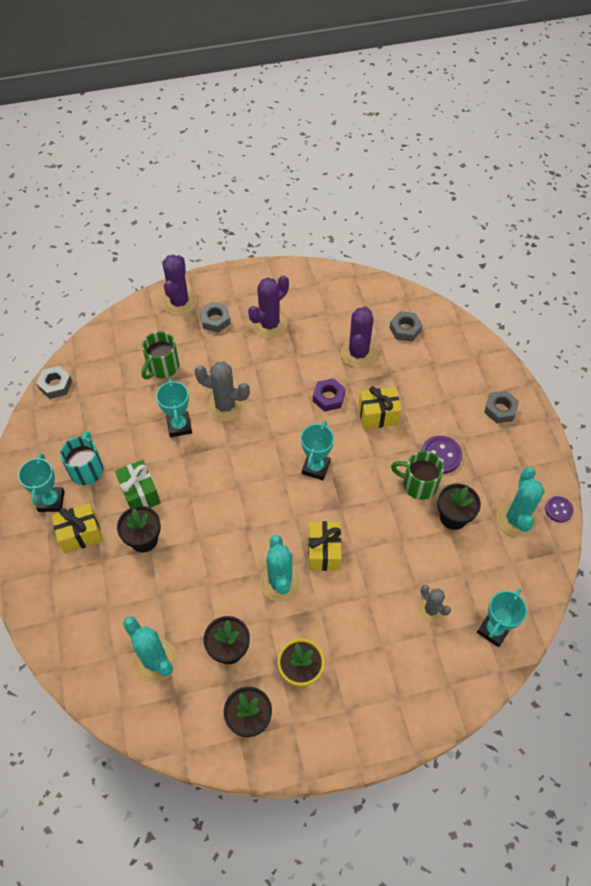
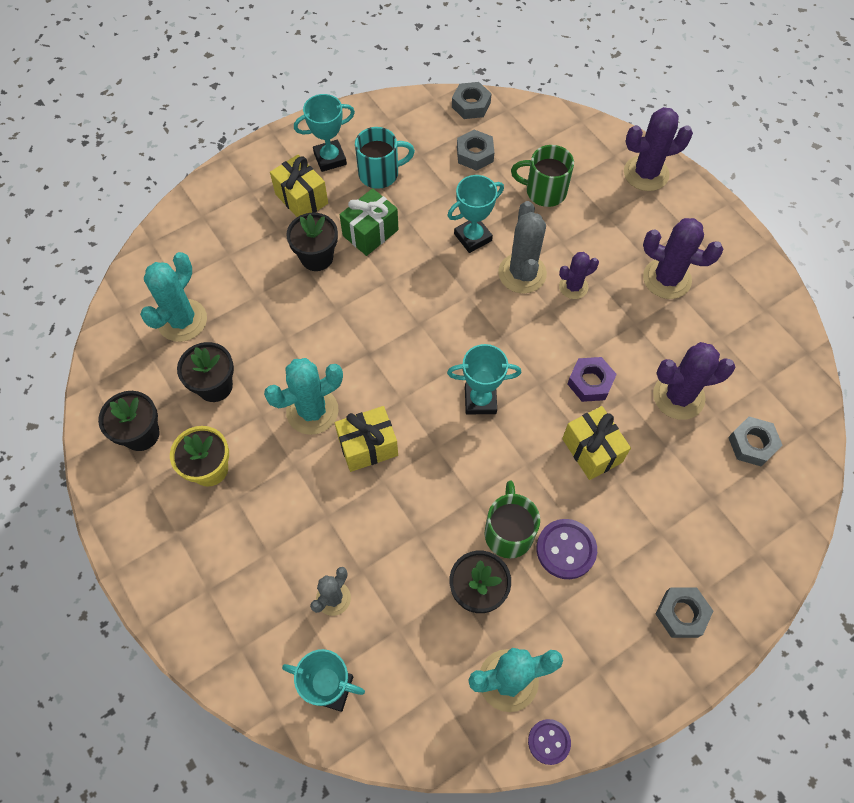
camera: 70 degrees right, 5 degrees up
grey nut [200,302,231,333] -> grey nut moved to [457,129,495,171]
none -> purple cactus [559,252,599,299]

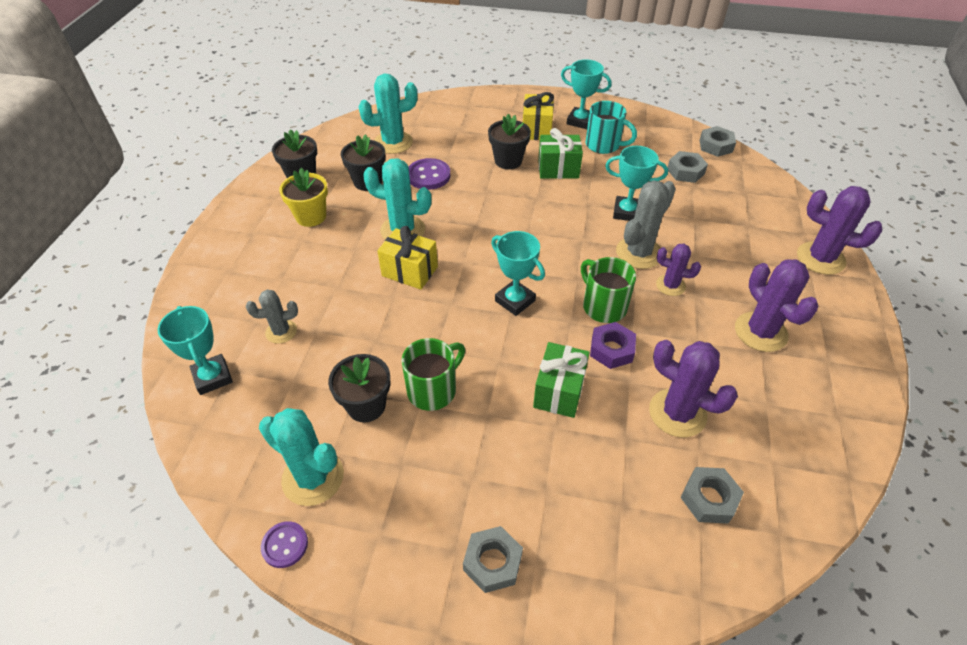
camera: 45 degrees right, 15 degrees down
green mug [511,145,574,207] -> green mug moved to [581,257,636,323]
purple button [536,519,597,579] -> purple button moved to [409,158,451,190]
yellow gift [562,406,631,480] -> green gift [533,342,590,418]

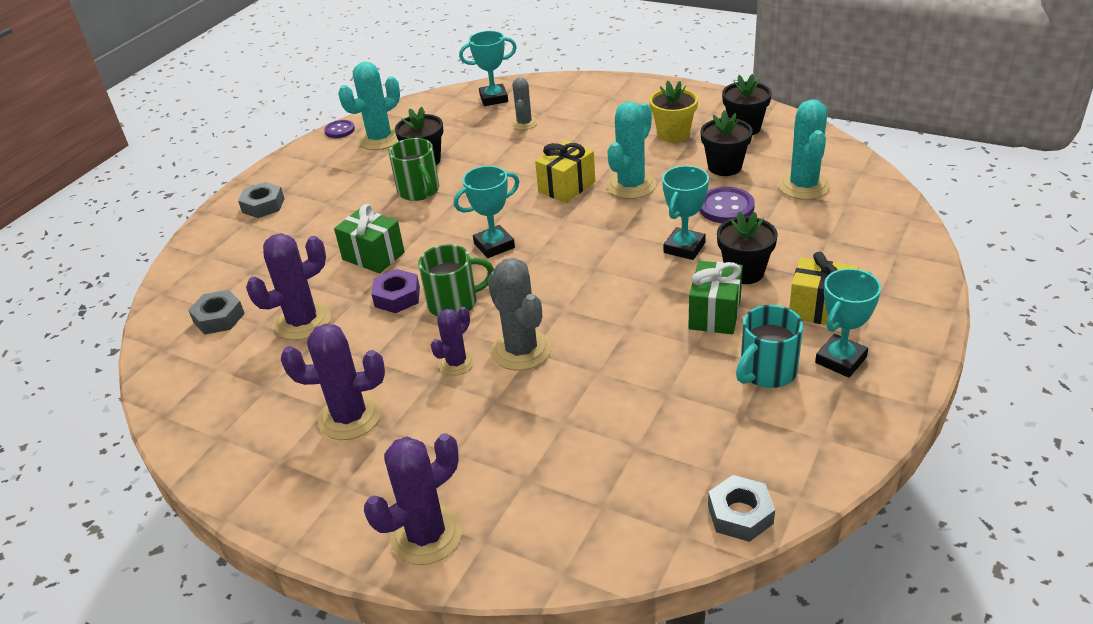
camera: 110 degrees right, 10 degrees down
turquoise trophy [605,146,668,221] -> turquoise trophy moved to [662,166,709,260]
grey nut [668,151,708,183] -> none

